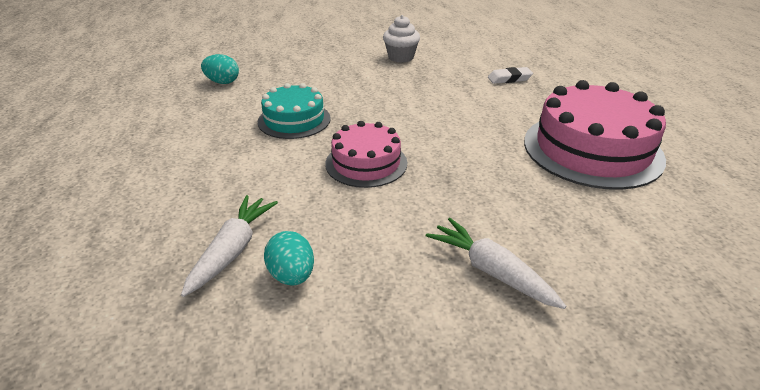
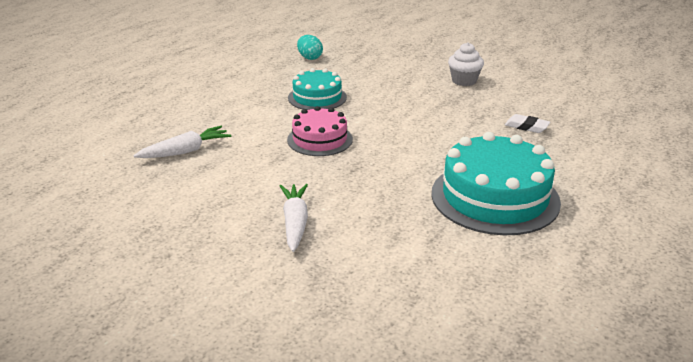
camera: 40 degrees right, 5 degrees down
turquoise egg [264,231,314,286] -> none
pink cake [524,80,666,190] -> turquoise cake [431,132,561,235]

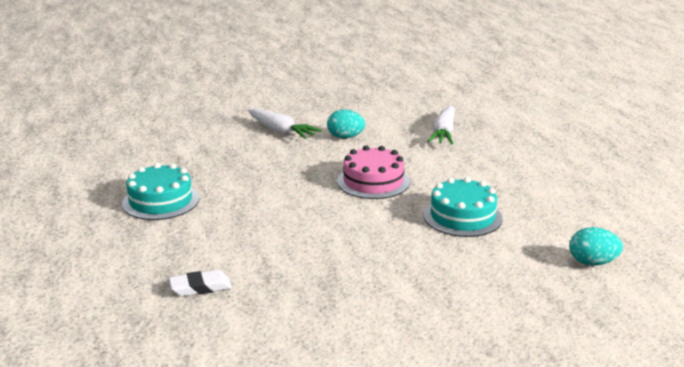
camera: 135 degrees right, 5 degrees down
turquoise cake [431,132,561,235] -> turquoise cake [122,163,199,220], size x0.59
white cupcake [448,42,484,86] -> none
none -> turquoise egg [327,110,365,138]

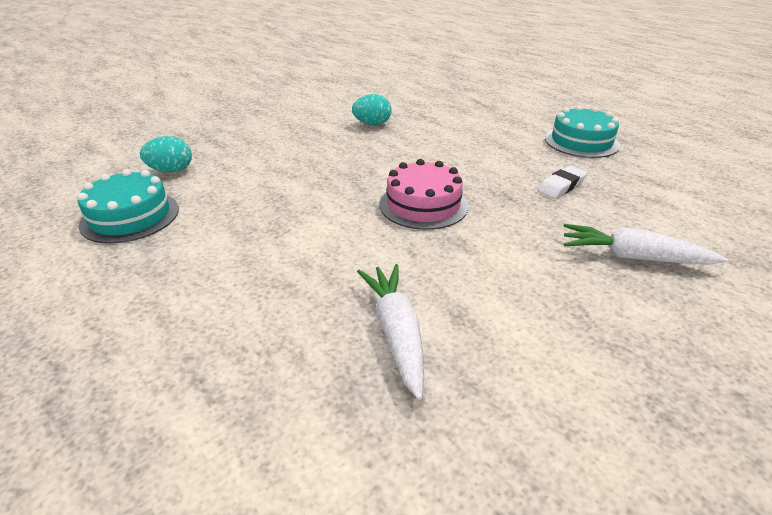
camera: 155 degrees right, 10 degrees up
white eraser [169,270,232,296] -> white eraser moved to [537,166,587,199]
turquoise egg [327,110,365,138] -> turquoise egg moved to [352,94,392,125]
turquoise cake [424,177,503,237] -> turquoise cake moved to [77,169,179,244]

